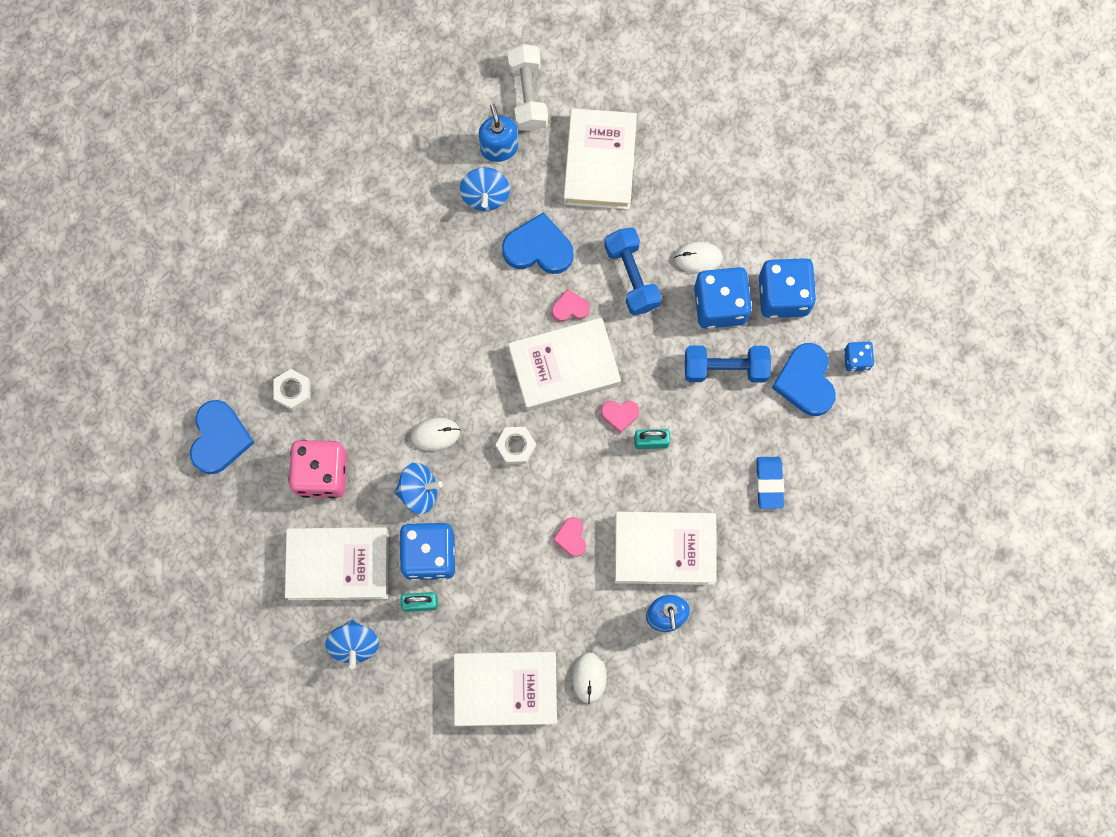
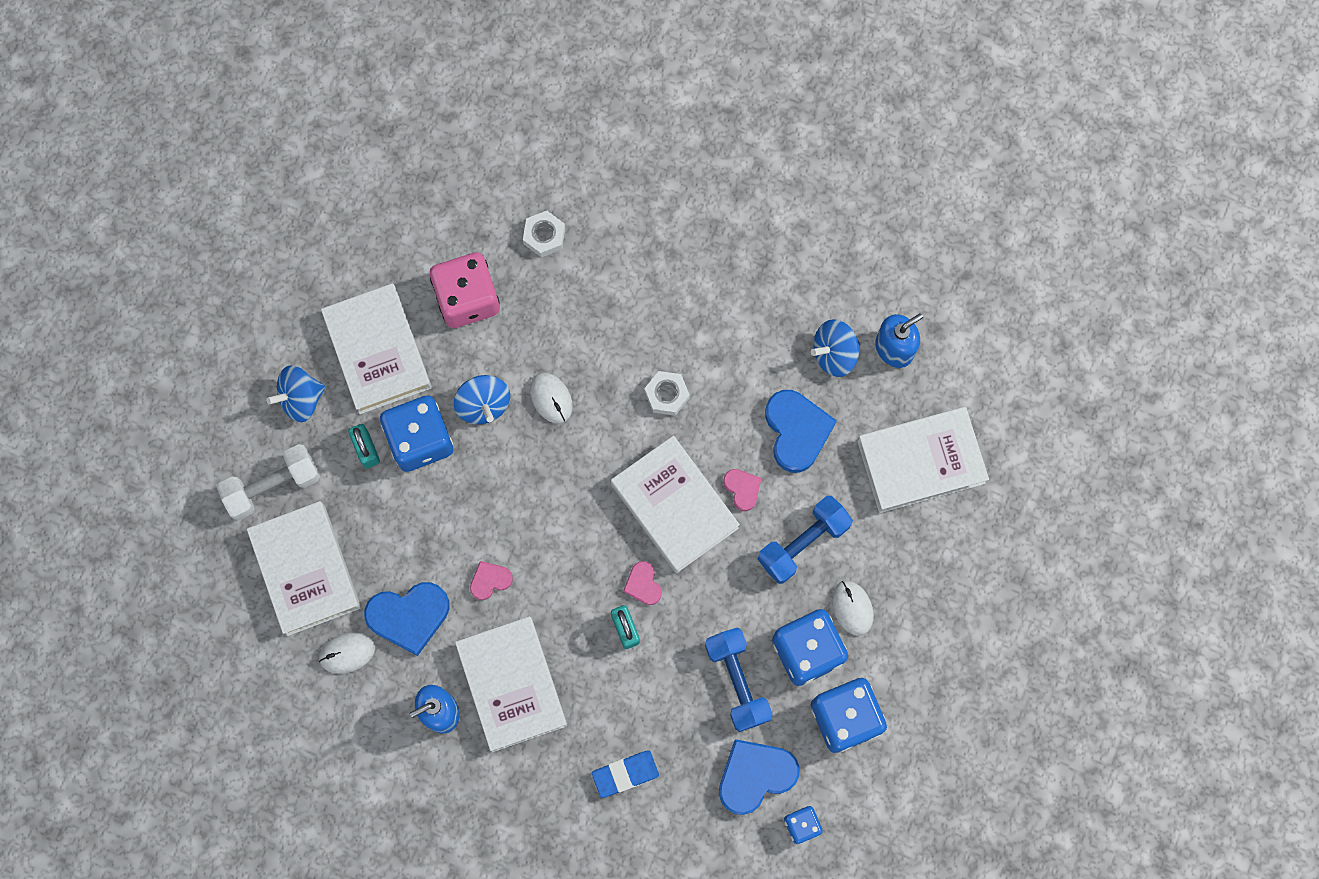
camera: 70 degrees right, 0 degrees up
blue heart [190,400,254,474] -> blue heart moved to [364,582,449,656]
white nut [496,427,536,464] -> white nut moved to [644,371,690,416]
white dumbbell [507,44,548,131] -> white dumbbell moved to [217,444,320,520]

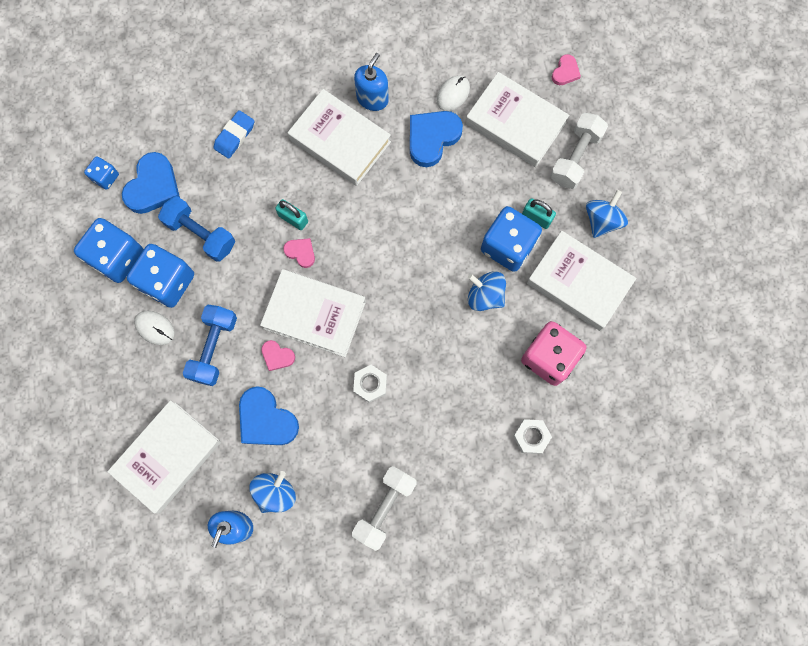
camera: 145 degrees right, 0 degrees up
pink heart [470,561,513,600] -> pink heart moved to [552,54,581,85]
white mouse [530,373,573,423] -> none
none -> white dumbbell [352,466,417,551]

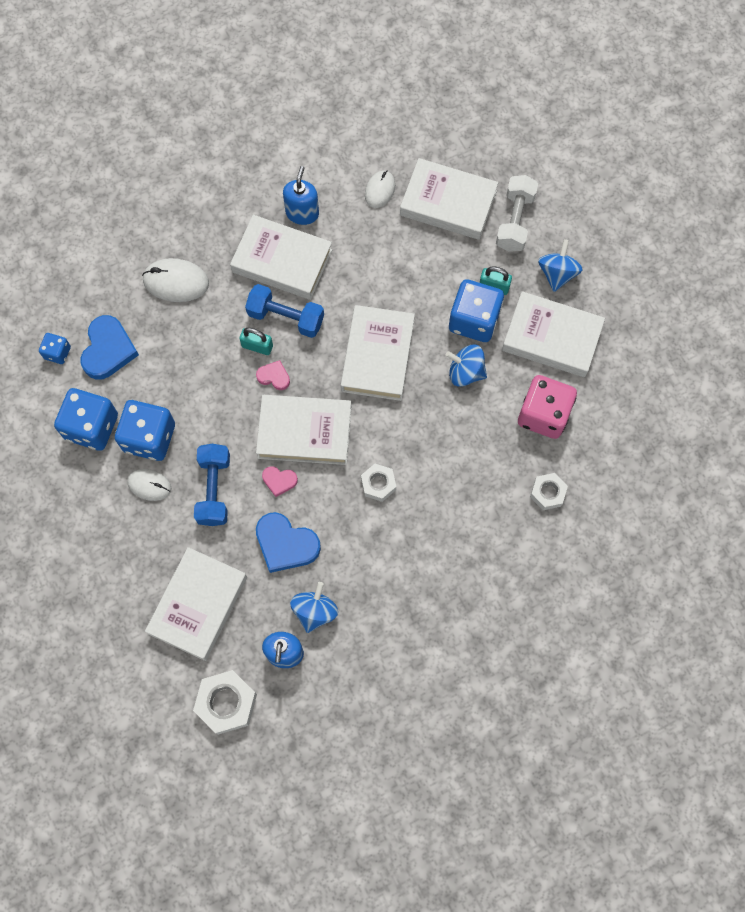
camera: 15 degrees left, 5 degrees down
blue dumbbell [158,196,235,262] -> blue dumbbell moved to [245,284,324,338]
blue eraser [213,110,254,159] -> white mouse [142,258,209,302]
white dumbbell [352,466,417,551] -> none
blue heart [410,111,463,167] -> none
pink heart [552,54,581,85] -> none
none -> white nut [193,670,257,735]
none -> white book [341,305,415,401]

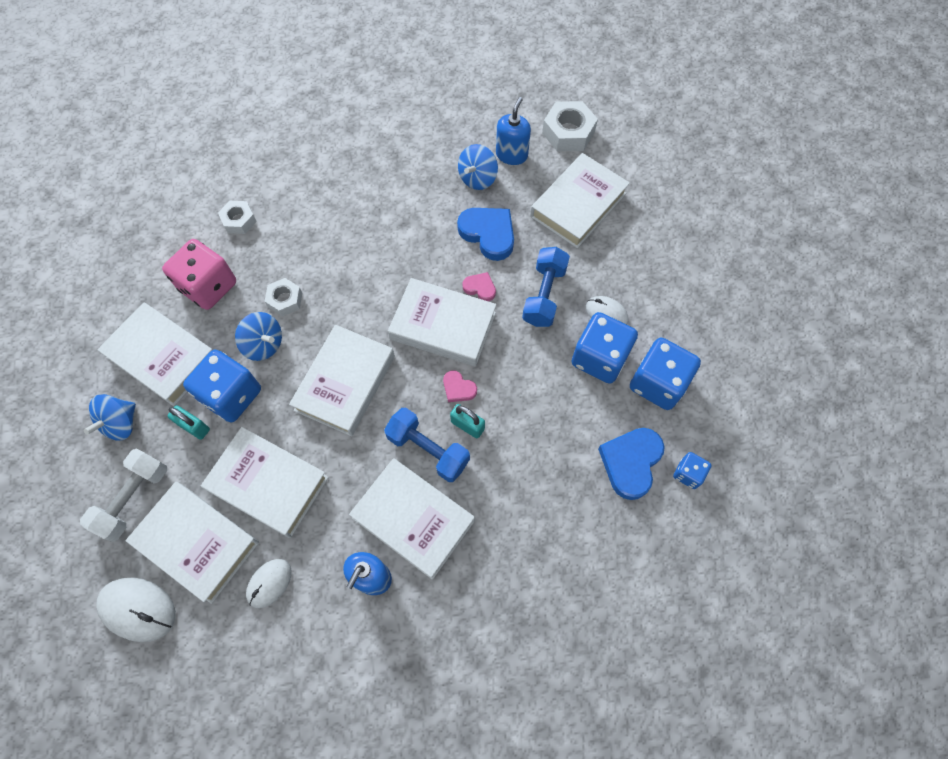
camera: 165 degrees left, 5 degrees down
white mouse [142,258,209,302] -> white mouse moved to [96,577,176,642]
white nut [361,464,396,502] -> white nut moved to [264,278,302,316]
none -> white book [201,427,329,538]

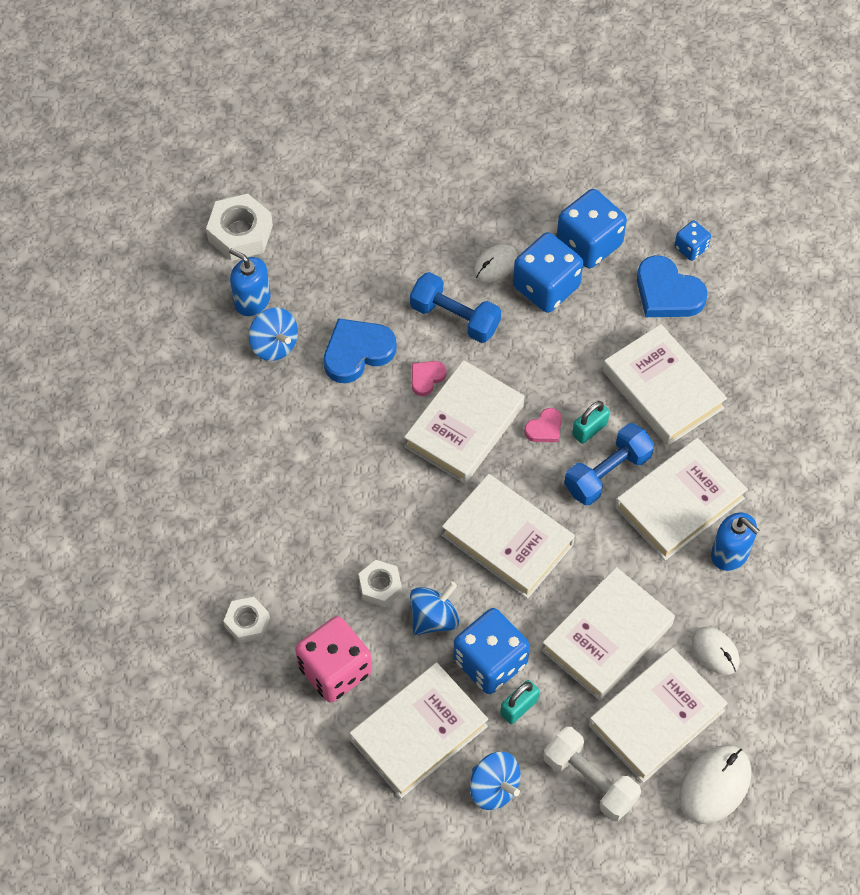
camera: 75 degrees left, 5 degrees down
white book [530,153,630,248] -> white book moved to [603,324,727,446]

